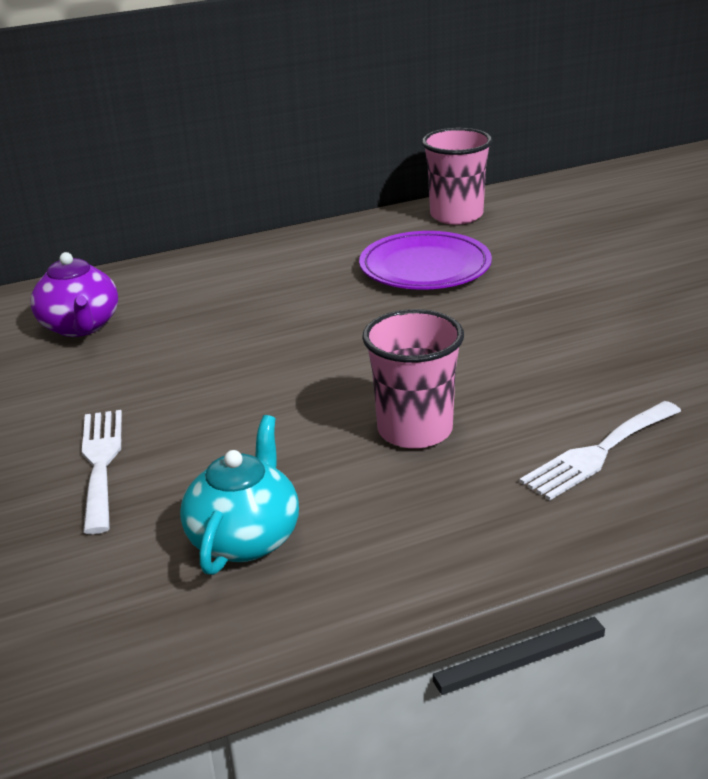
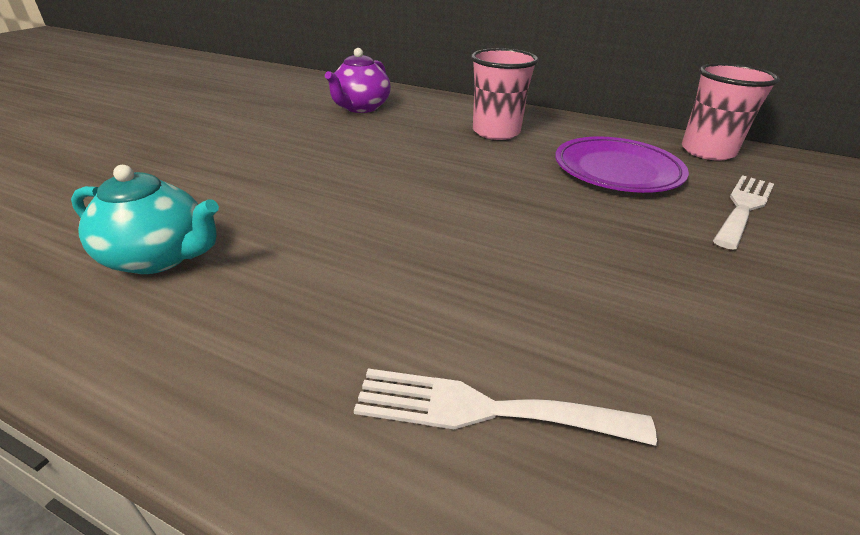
camera: 45 degrees right, 5 degrees up
white fork [82,410,122,534] -> white fork moved to [713,175,774,250]
turquoise teapot [180,415,299,575] -> turquoise teapot turned 45 degrees clockwise [71,165,219,274]
pink cup [362,309,464,449] -> pink cup moved to [471,48,538,140]

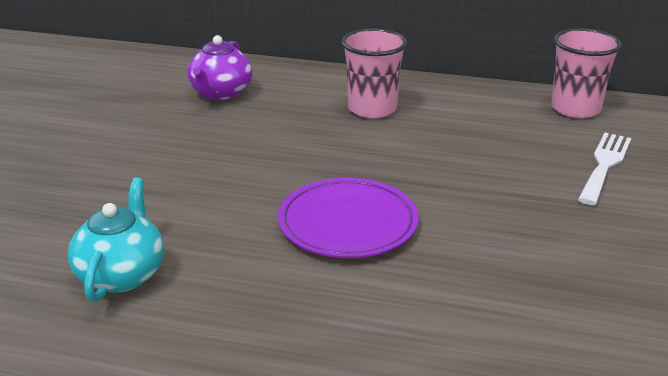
camera: 10 degrees left, 5 degrees down
turquoise teapot [71,165,219,274] -> turquoise teapot turned 90 degrees counterclockwise [68,178,164,302]
white fork [354,369,657,446] -> none
purple plate [555,137,689,193] -> purple plate moved to [278,178,419,258]

